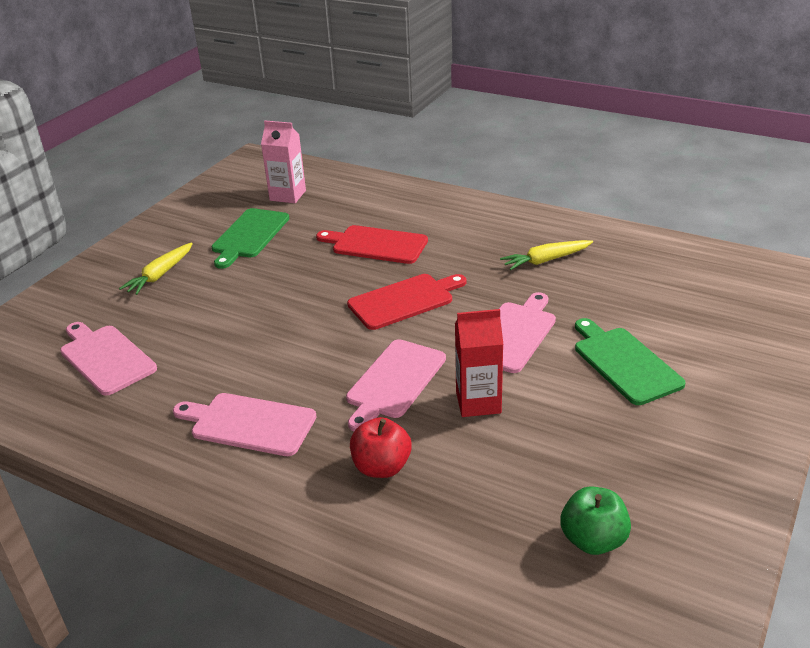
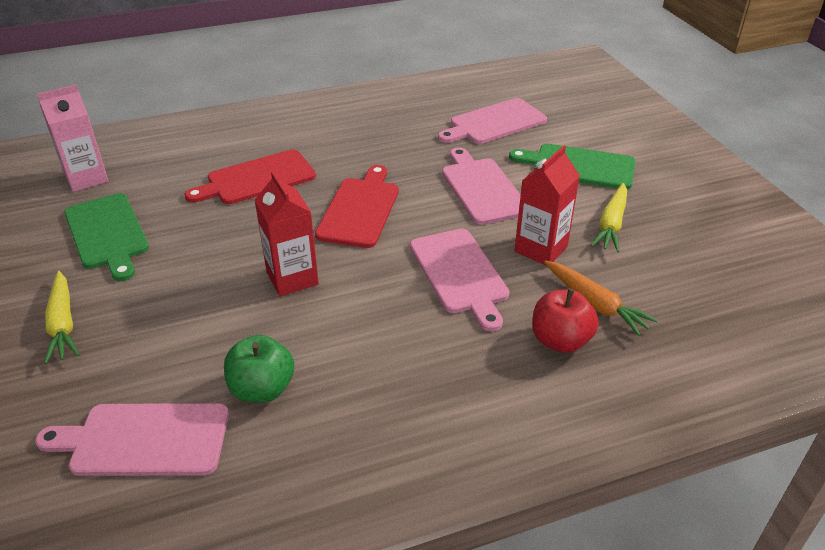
camera: 50 degrees left, 5 degrees up
pink cutting board [173,393,317,456] -> pink cutting board moved to [438,98,547,144]
yellow carrot [500,240,593,270] -> yellow carrot moved to [591,183,627,252]
green apple [561,486,631,555] -> green apple moved to [224,335,294,403]
none -> red carton [255,171,319,296]
none -> orange carrot [544,261,658,336]

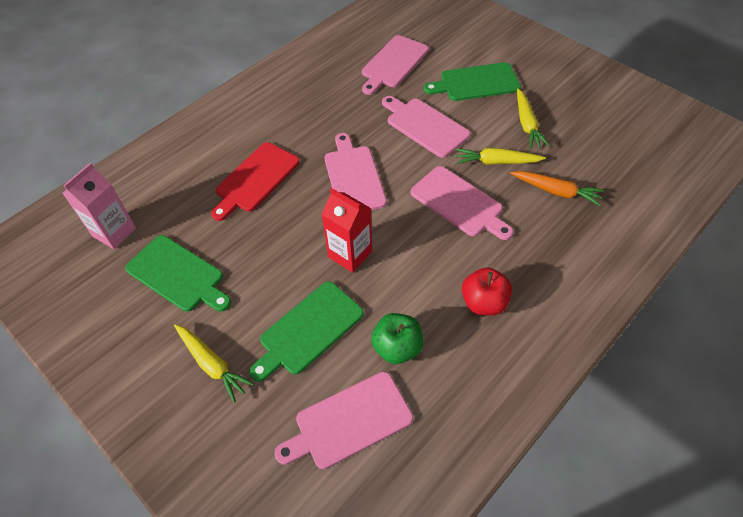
camera: 25 degrees left, 15 degrees up
red cutting board [315,165,399,248] -> pink cutting board [324,133,387,210]
red carton [514,145,580,266] -> yellow carrot [456,148,546,165]
red apple [532,288,599,353] -> red apple moved to [462,267,512,316]
none -> green cutting board [249,281,364,382]

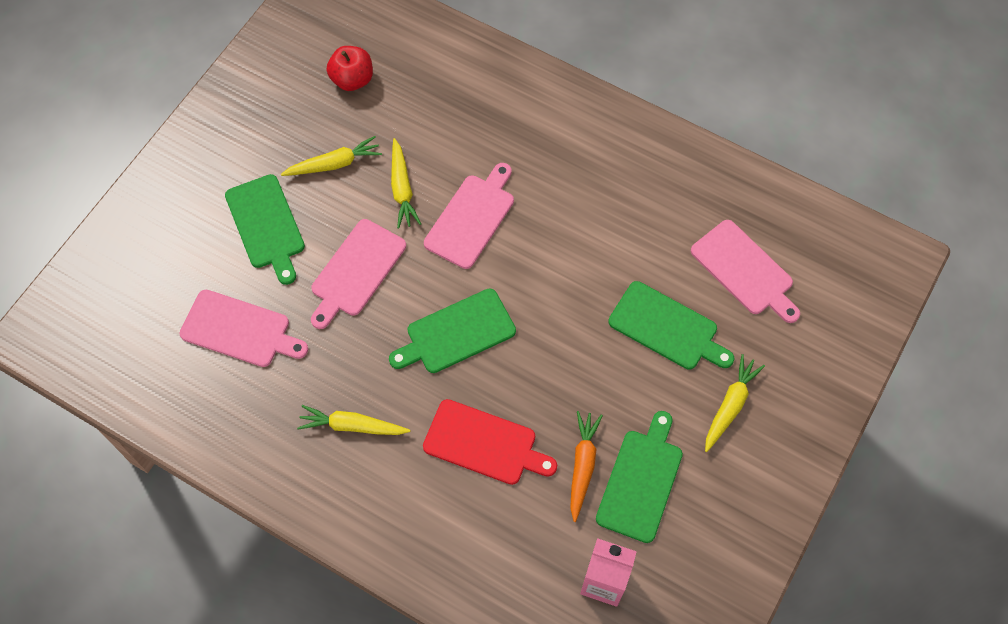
camera: 105 degrees left, 10 degrees up
red carton [322,188,372,273] -> none
pink cutting board [324,133,387,210] -> green cutting board [389,289,516,373]
green apple [371,313,423,364] -> none
red apple [462,267,512,316] -> red apple moved to [327,46,373,91]
orange carrot [510,171,605,206] -> orange carrot moved to [570,411,603,522]
none -> yellow carrot [297,405,410,435]

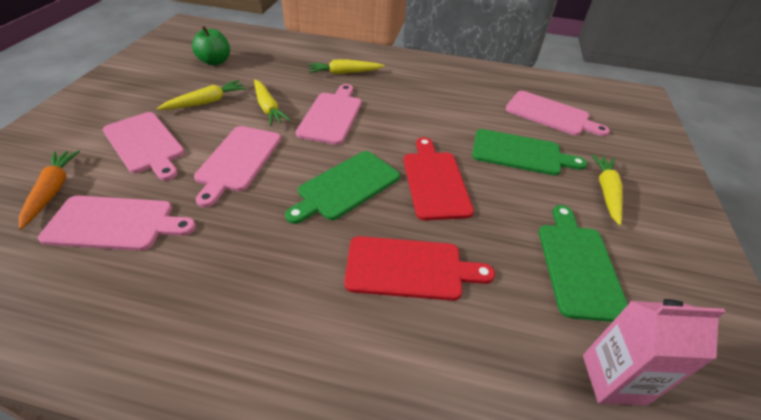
camera: 20 degrees left, 20 degrees down
green cutting board [225,174,305,285] -> pink cutting board [102,112,185,181]
yellow carrot [297,405,410,435] -> yellow carrot moved to [308,59,384,74]
red apple [327,46,373,91] -> green apple [192,26,230,66]
orange carrot [570,411,603,522] -> orange carrot moved to [19,150,80,229]
none -> red cutting board [403,137,474,220]

